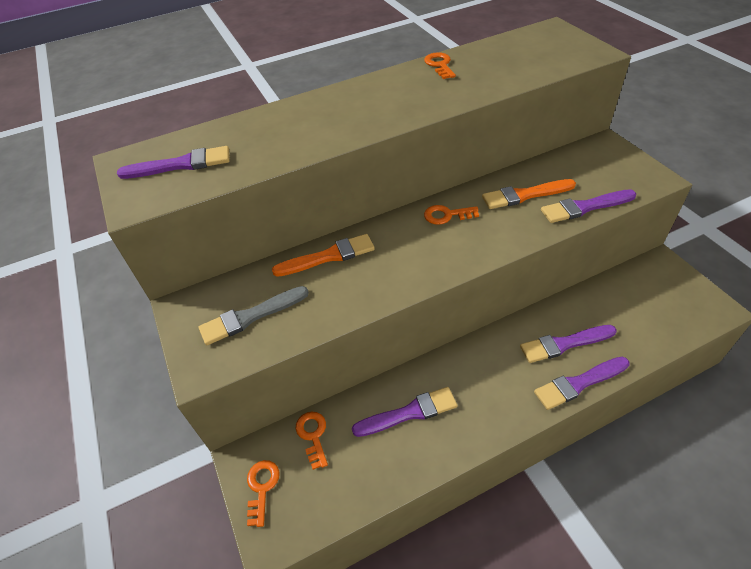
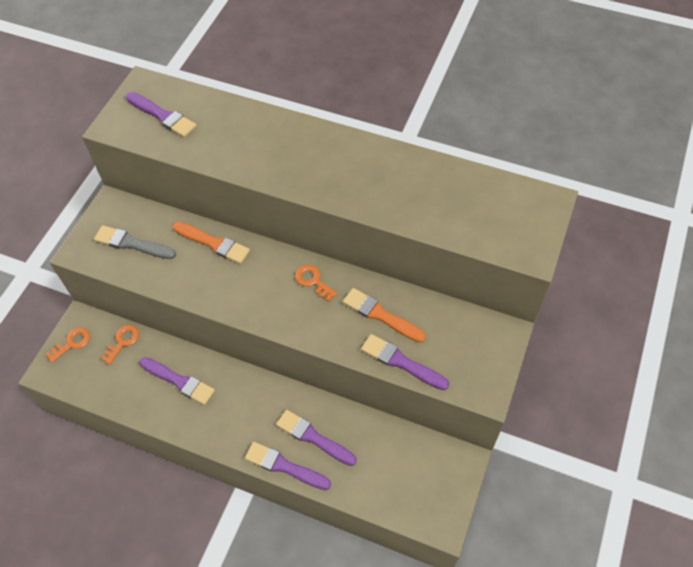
camera: 45 degrees right, 10 degrees up
orange key [424,52,456,79] -> none

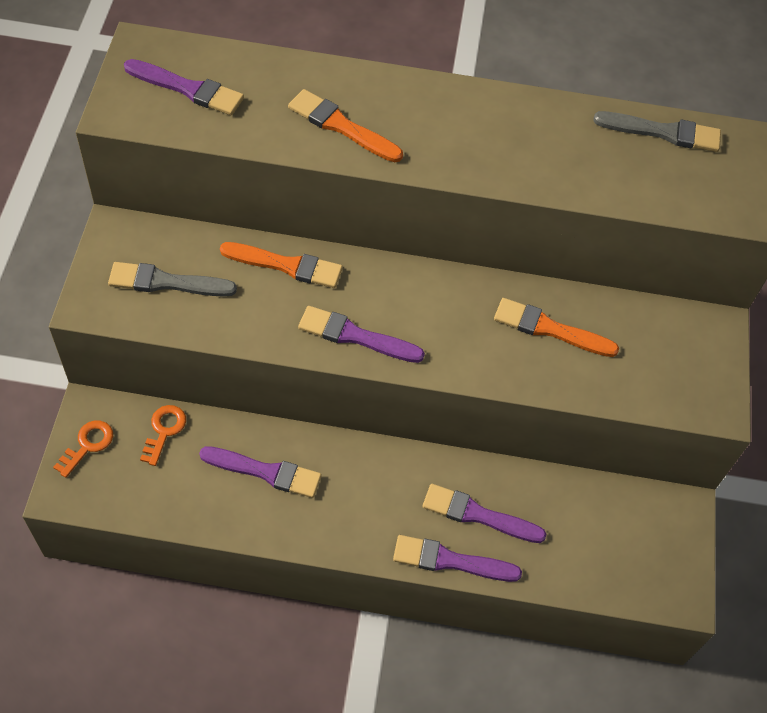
camera: 20 degrees left, 0 degrees up
orange key [295,265,337,302] -> none
purple brush [361,334,449,390] -> purple brush moved to [298,306,425,363]
none -> orange brush [288,89,403,162]
none -> grey brush [593,111,721,152]

